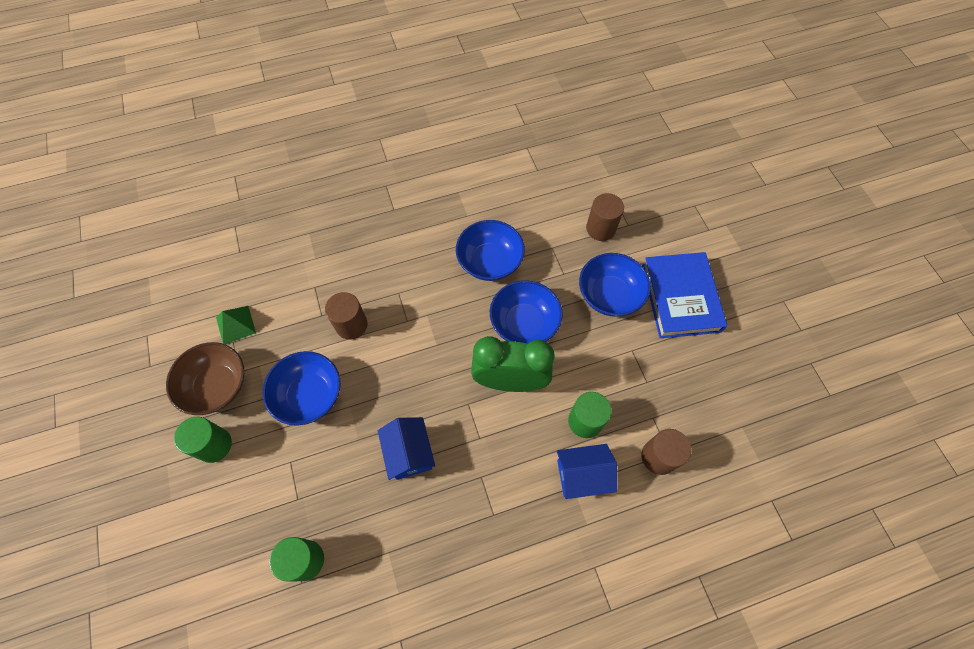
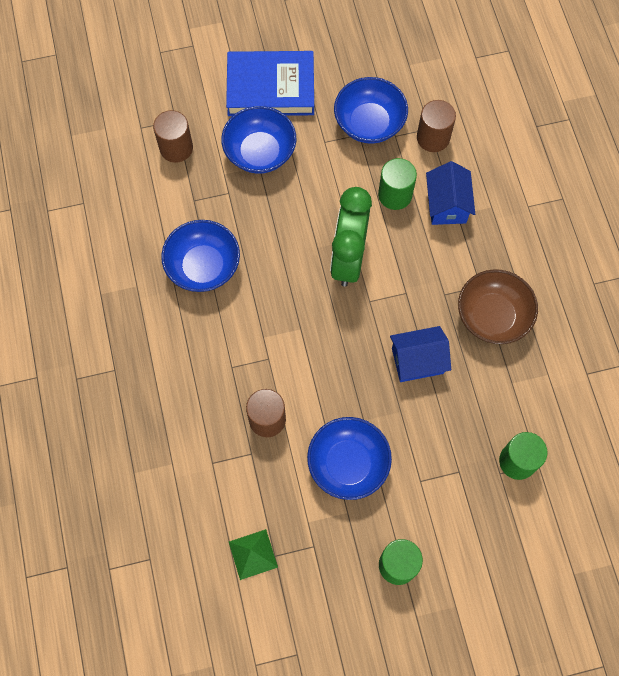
camera: 85 degrees left, 5 degrees up
brown bowl [166,342,244,415] -> brown bowl moved to [458,269,538,344]
blue bowl [490,280,563,343] -> blue bowl moved to [334,77,408,144]

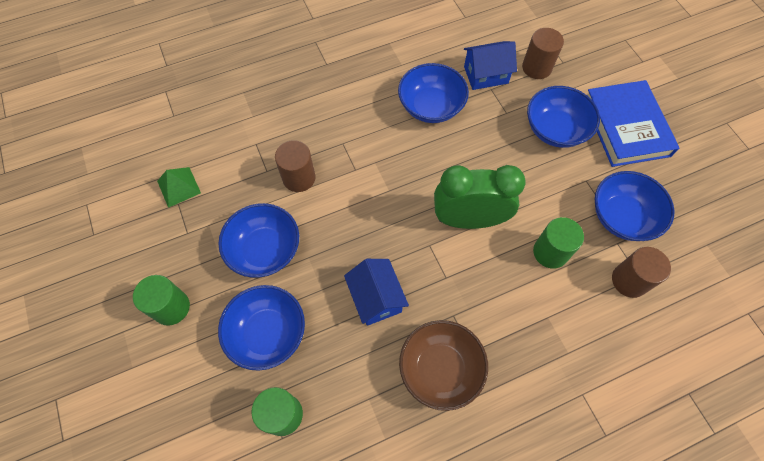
camera: 80 degrees right, 5 degrees down
blue house [426,161,475,225] -> blue house moved to [464,41,517,90]
none -> blue bowl [218,285,305,371]

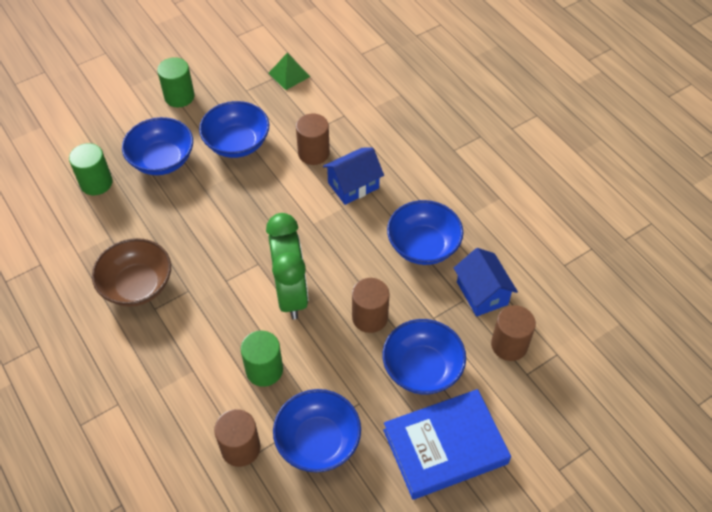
camera: 80 degrees right, 10 degrees down
blue house [344,259,409,326] -> blue house moved to [323,147,384,205]
none -> brown cylinder [352,278,390,333]

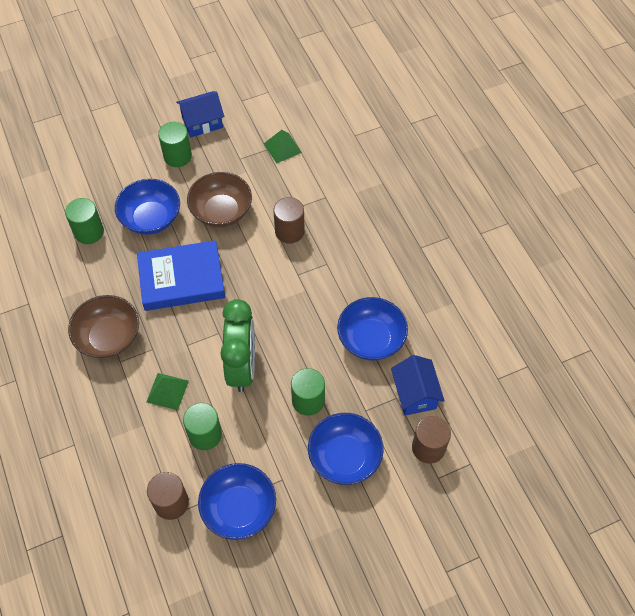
camera: 10 degrees right, 5 degrees up
blue bowl [199,101,269,158] -> brown bowl [187,172,252,227]
blue house [323,147,384,205] -> blue house moved to [176,91,224,137]
brown cylinder [352,278,390,333] -> green cylinder [291,368,325,416]
blue book [383,389,511,500] -> blue book moved to [137,240,225,311]
none -> green pyramid [146,373,189,410]

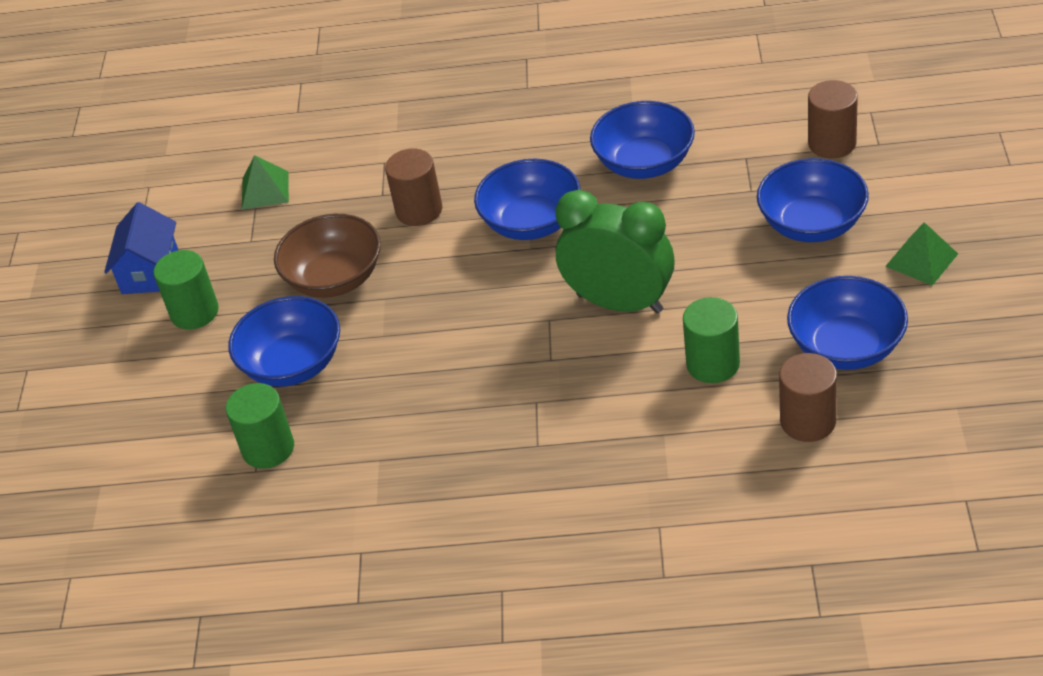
camera: 60 degrees left, 15 degrees down
brown bowl [68,295,139,358] -> none
blue book [137,240,225,311] -> none
green pyramid [146,373,189,410] -> green pyramid moved to [885,222,958,286]
green cylinder [291,368,325,416] -> none
blue house [391,355,445,416] -> none
none -> blue bowl [474,159,581,240]

